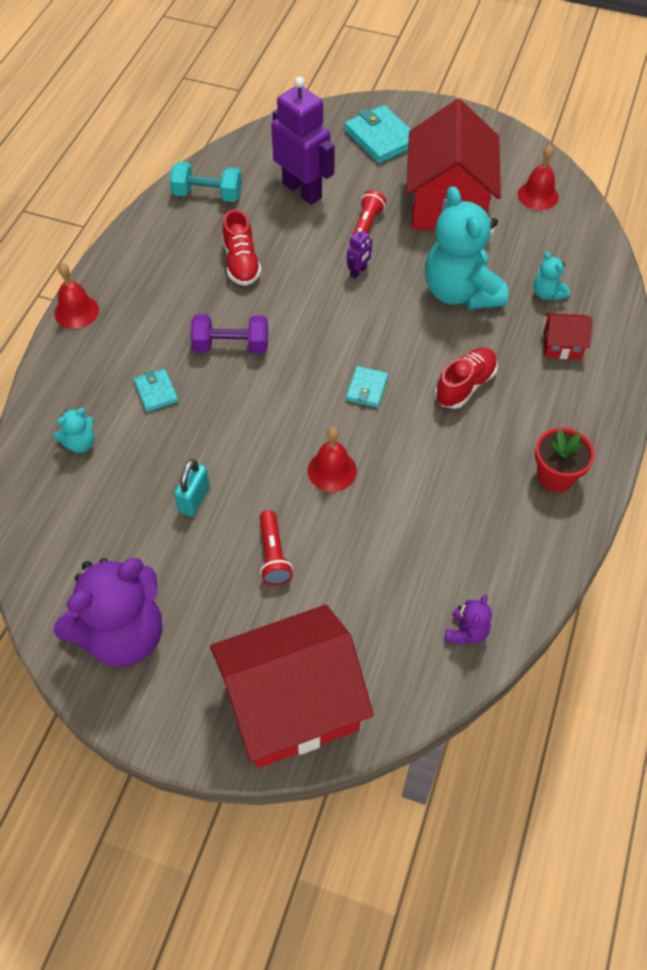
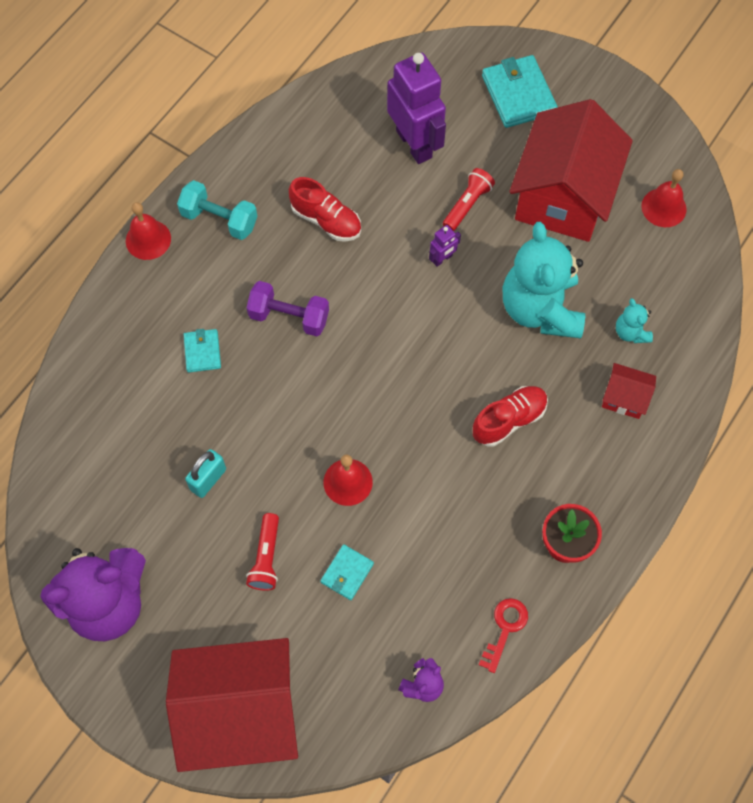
camera: 15 degrees right, 10 degrees up
turquoise teddy bear [53,408,94,453] -> none
turquoise dumbbell [170,162,242,202] -> turquoise dumbbell moved to [177,180,257,240]
red shoe [223,209,261,286] -> red shoe turned 60 degrees counterclockwise [289,177,361,242]
turquoise wallet [346,366,388,408] -> turquoise wallet moved to [320,544,374,600]
none -> red key [479,598,528,673]

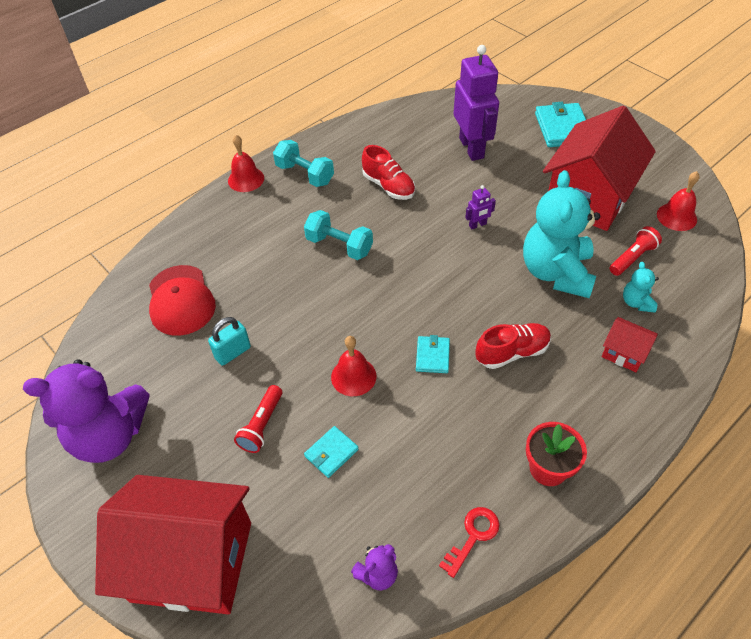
camera: 15 degrees right, 15 degrees down
turquoise wallet [183,329,221,373] -> turquoise wallet moved to [416,335,450,373]
purple dumbbell [246,281,329,336] -> turquoise dumbbell [304,210,373,260]
red flashlight [443,168,495,231] -> red flashlight moved to [610,226,662,276]
none -> red cap [149,265,216,336]

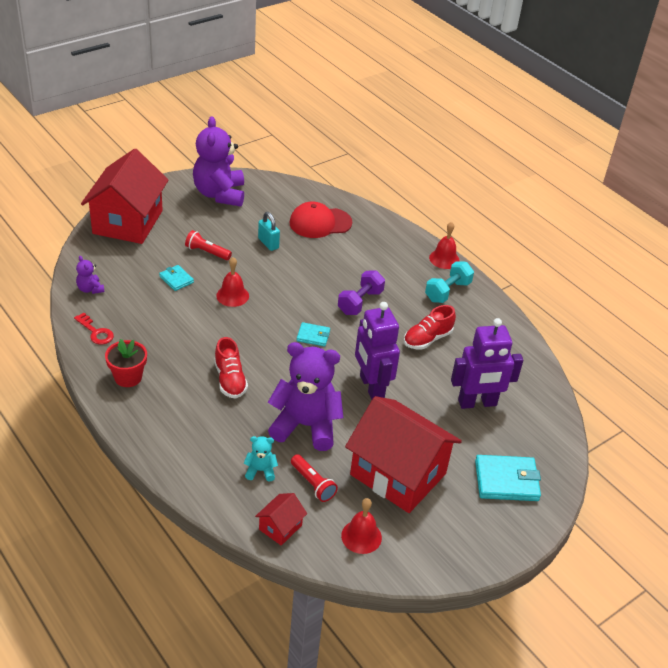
camera: 90 degrees right, 10 degrees down
turquoise dumbbell [304,210,373,260] -> purple dumbbell [338,270,385,315]
turquoise wallet [416,335,450,373] -> turquoise wallet moved to [297,322,330,347]
purple robot [465,185,496,229] -> purple robot [355,302,400,399], size x2.37
turquoise teddy bear [523,170,600,298] -> purple teddy bear [268,342,343,451]
red house [602,317,658,372] -> red house moved to [255,493,307,546]

